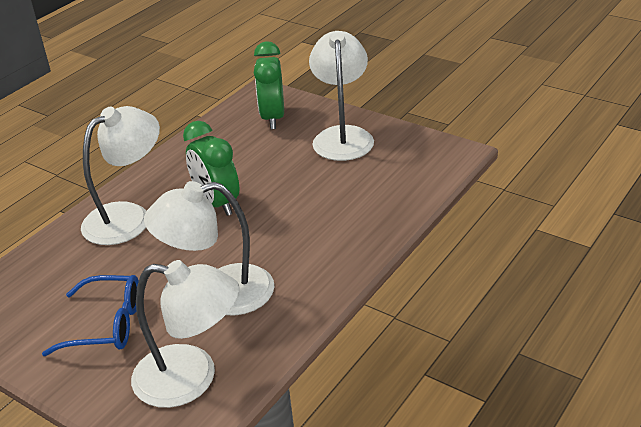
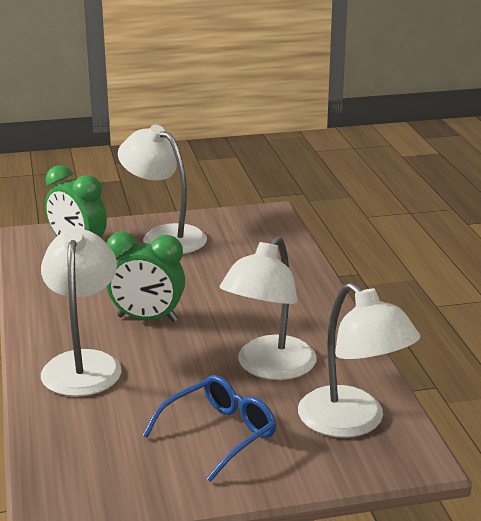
camera: 50 degrees left, 10 degrees down
white lamp [131,260,239,408] -> white lamp turned 90 degrees clockwise [298,283,420,438]

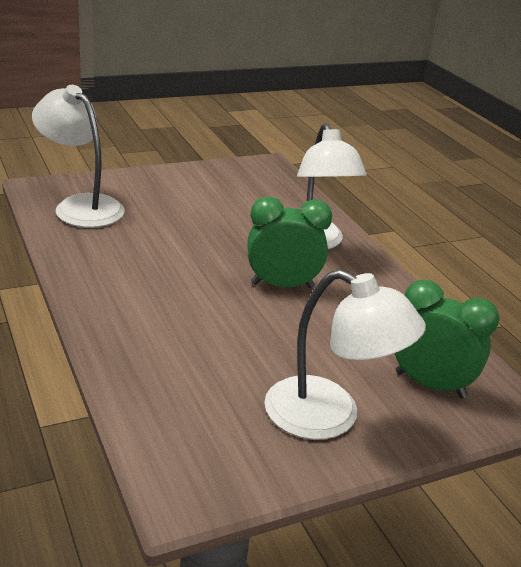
camera: 165 degrees right, 5 degrees up
blue glasses [143,375,276,482] -> none
white lamp [220,236,317,380] -> none

